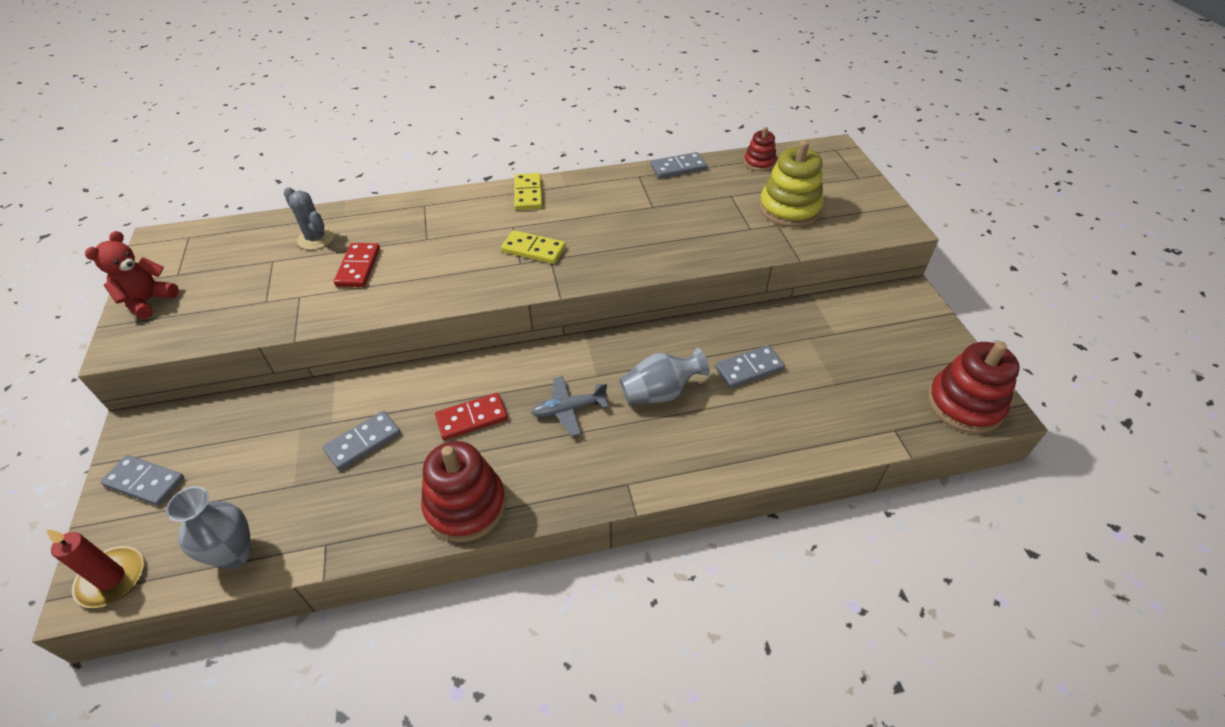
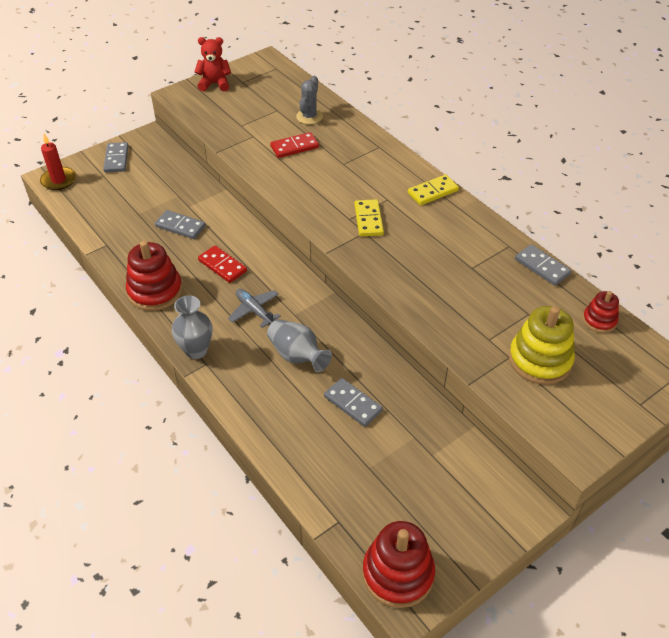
camera: 65 degrees right, 0 degrees up
grey vase [166,486,252,569] -> grey vase moved to [172,295,212,359]

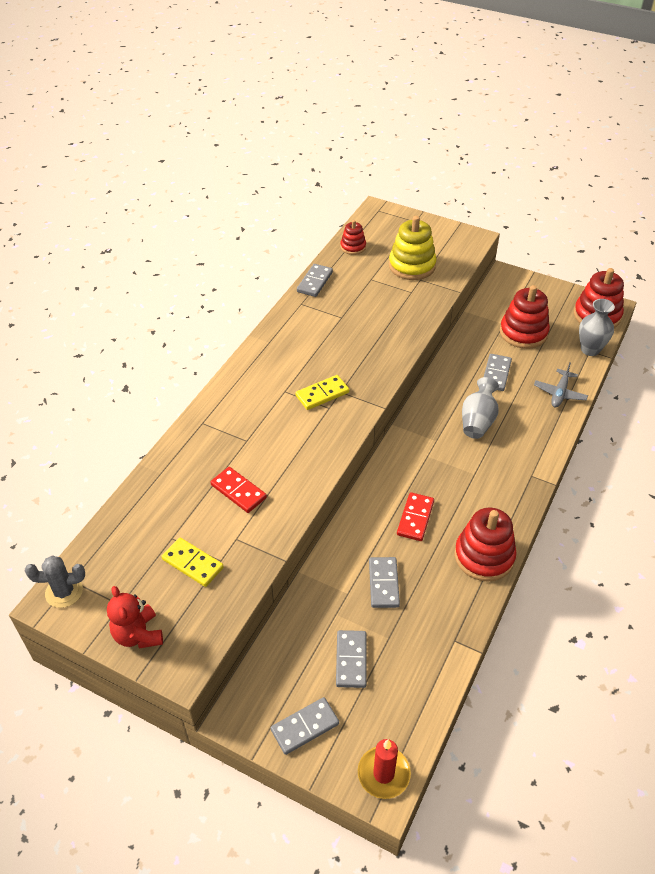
camera: 115 degrees left, 0 degrees up
grey vase [172,295,212,359] -> grey vase moved to [579,299,615,356]
grey plane [228,289,281,328] -> grey plane moved to [534,362,588,407]
grey cactus [296,76,323,124] -> grey cactus moved to [25,556,85,608]
yellow domino [408,175,459,206] -> yellow domino moved to [161,537,224,587]
none -> grey domino [336,630,367,688]
none -> red stacking toy [500,285,550,349]

